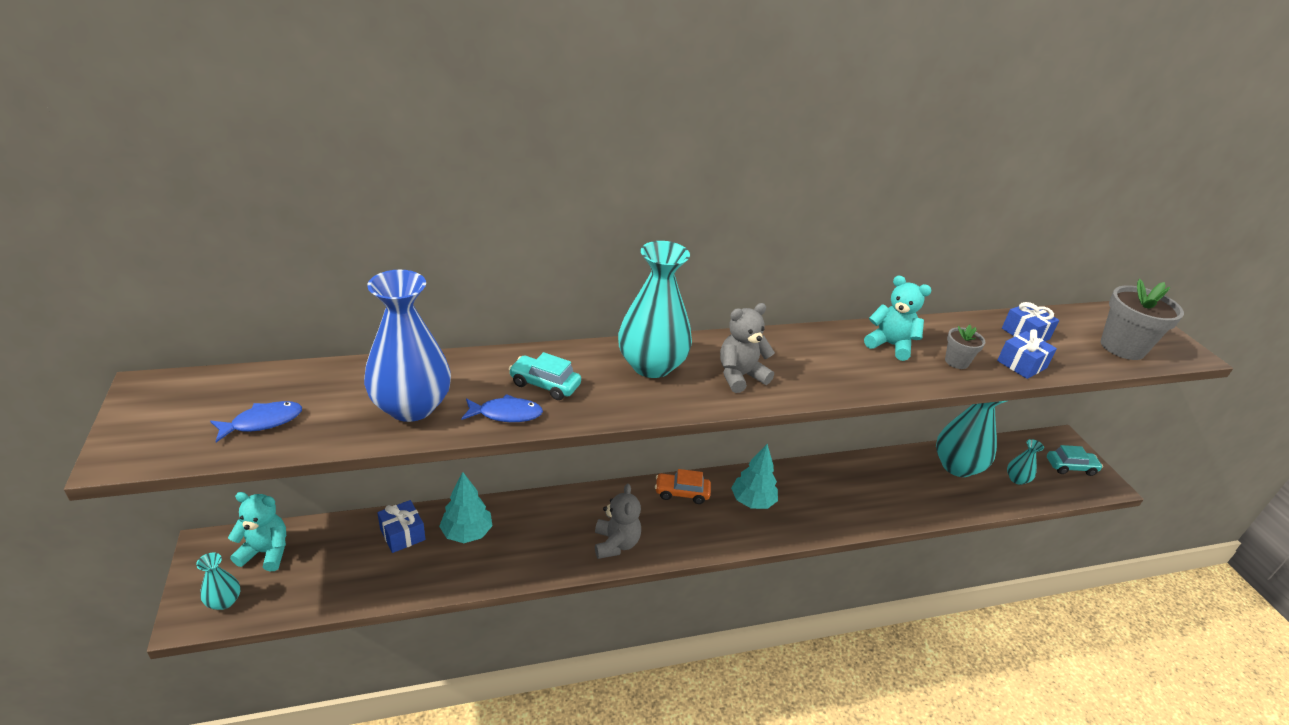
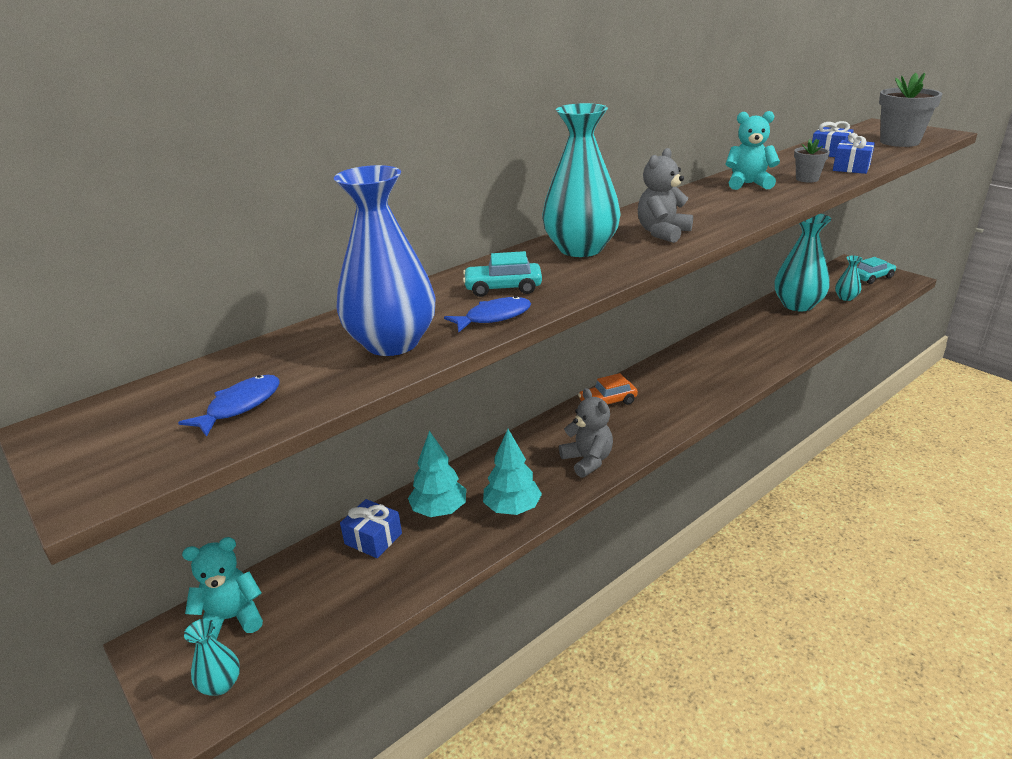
camera: 20 degrees left, 5 degrees down
turquoise tree [731,444,778,509] -> turquoise tree moved to [483,429,542,515]

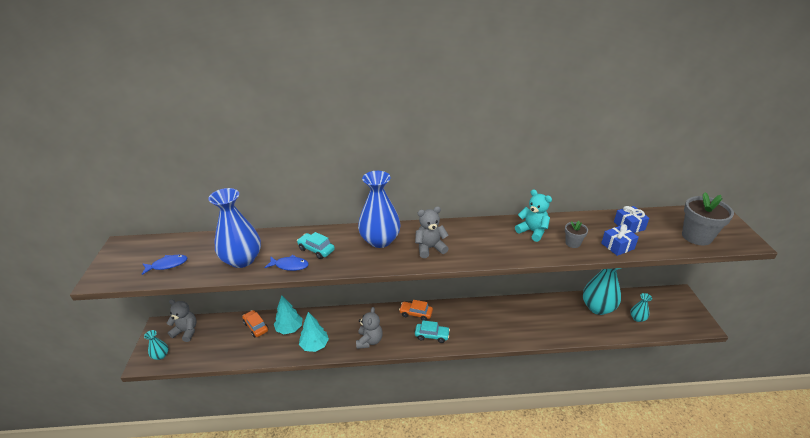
camera: 35 degrees right, 5 degrees up
turquoise teddy bear [182,537,263,640] -> grey teddy bear [167,299,197,342]
blue gift [340,499,402,558] -> orange car [242,310,269,338]
turquoise vase [542,103,621,257] -> blue vase [358,171,401,248]
turquoise car [858,257,897,284] -> turquoise car moved to [415,320,450,343]

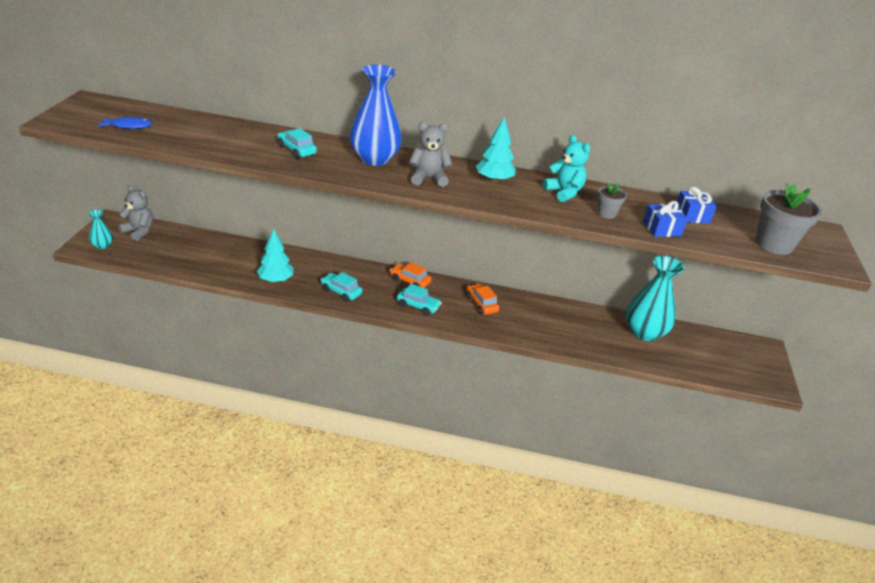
camera: 10 degrees right, 0 degrees up
blue vase [208,188,261,268] -> none
orange car [242,310,269,338] -> orange car moved to [466,284,499,315]
blue fish [264,255,309,271] -> none
turquoise tree [274,295,303,334] -> turquoise tree moved to [476,117,516,183]
grey teddy bear [356,307,383,349] -> turquoise car [321,272,363,302]
turquoise vase [630,293,652,322] -> none

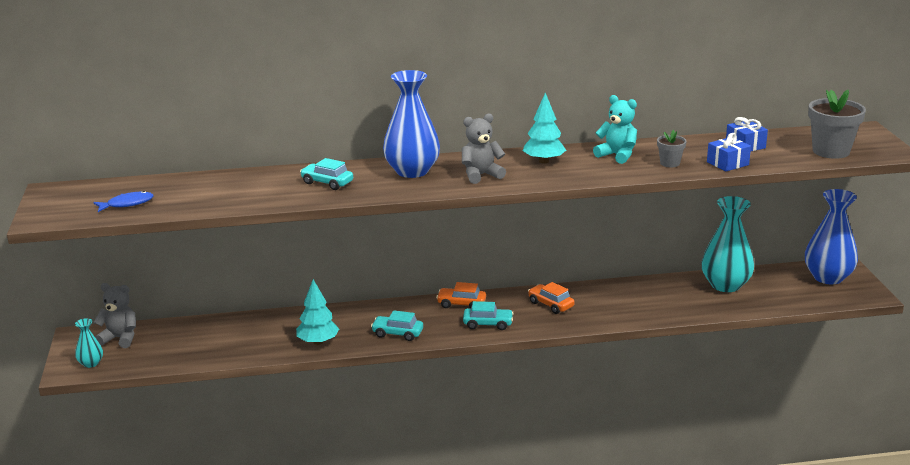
camera: 15 degrees left, 10 degrees down
none -> blue vase [805,189,858,284]

